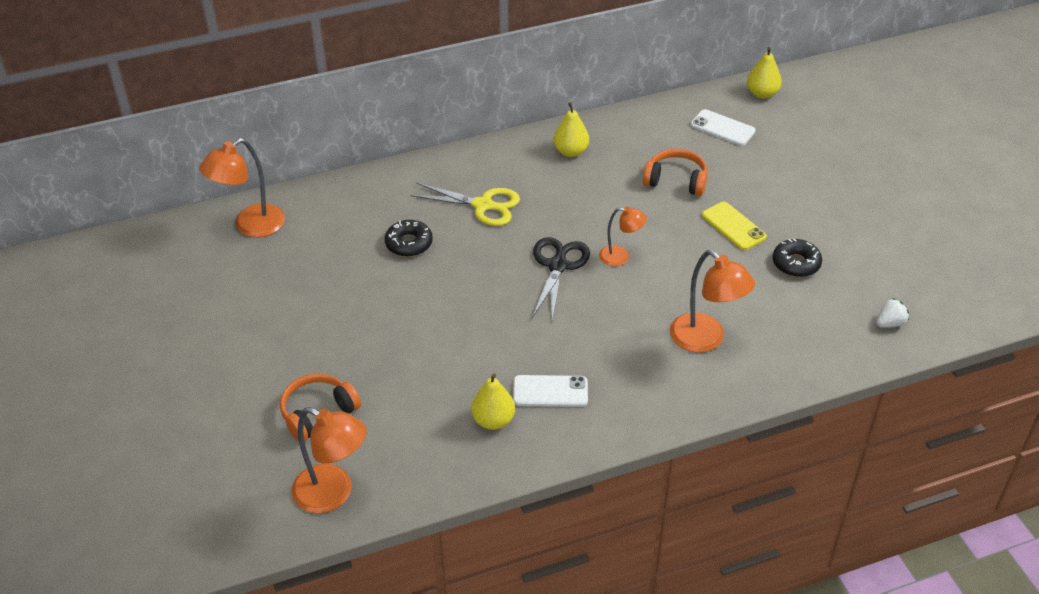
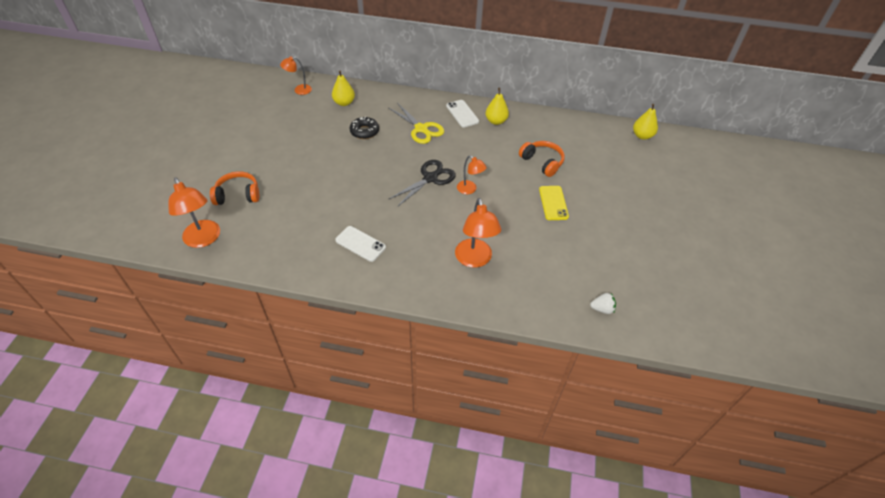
camera: 30 degrees right, 5 degrees up
orange lamp [199,138,285,238] -> orange lamp [280,56,312,95], size x0.59
yellow pear [471,374,515,430] -> yellow pear moved to [332,71,355,106]
white phone [691,109,755,146] -> white phone moved to [446,100,479,127]
black donut [773,239,822,277] -> none

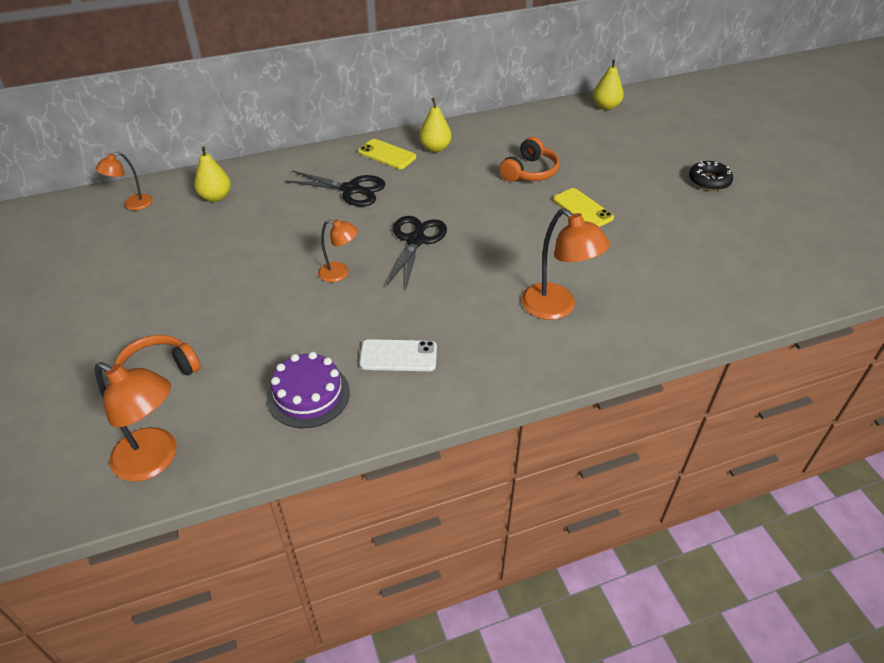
camera: 30 degrees left, 5 degrees down
black donut [350,116,379,139] -> black donut moved to [689,161,733,191]
yellow scissors [389,103,444,144] -> black scissors [285,171,385,206]
white phone [446,100,479,127] -> yellow phone [358,139,416,169]
orange lamp [457,155,487,194] -> orange lamp moved to [318,219,358,282]
orange headphones [519,141,565,177] -> orange headphones turned 105 degrees clockwise [499,137,559,182]
white strawberry [590,293,616,314] -> none
none -> purple cake [267,352,350,428]

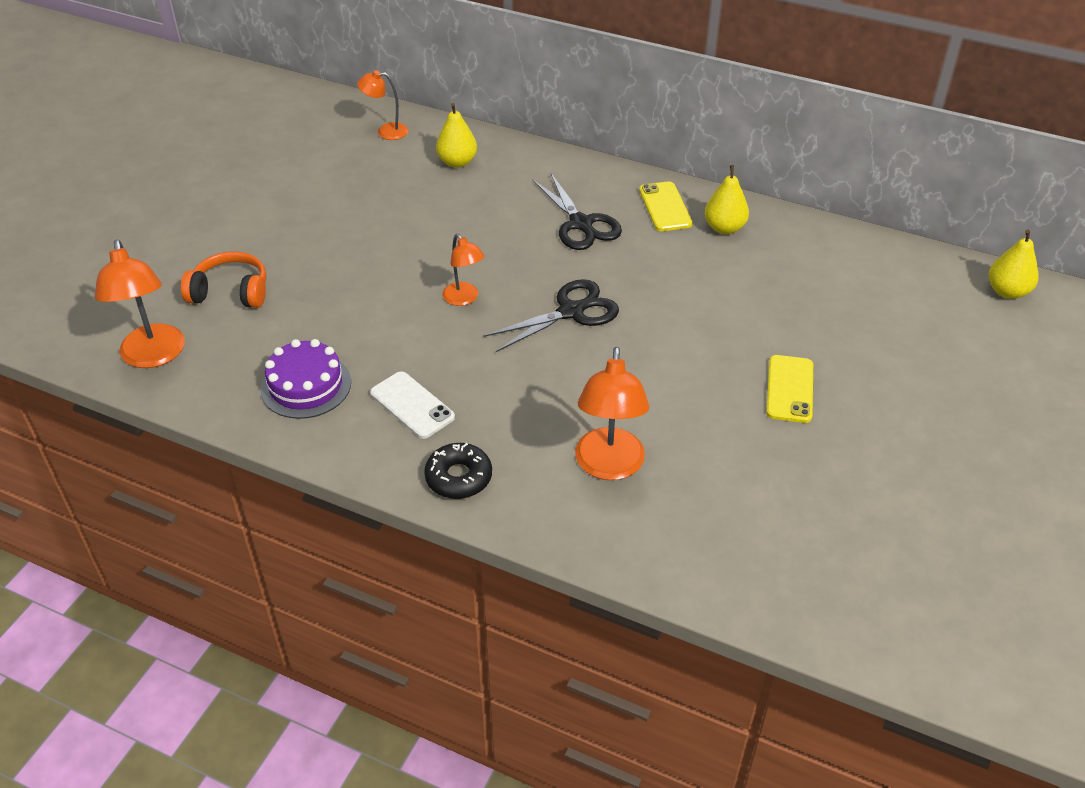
camera: 45 degrees right, 0 degrees up
orange headphones [499,137,559,182] -> none
black donut [689,161,733,191] -> black donut moved to [424,443,492,499]

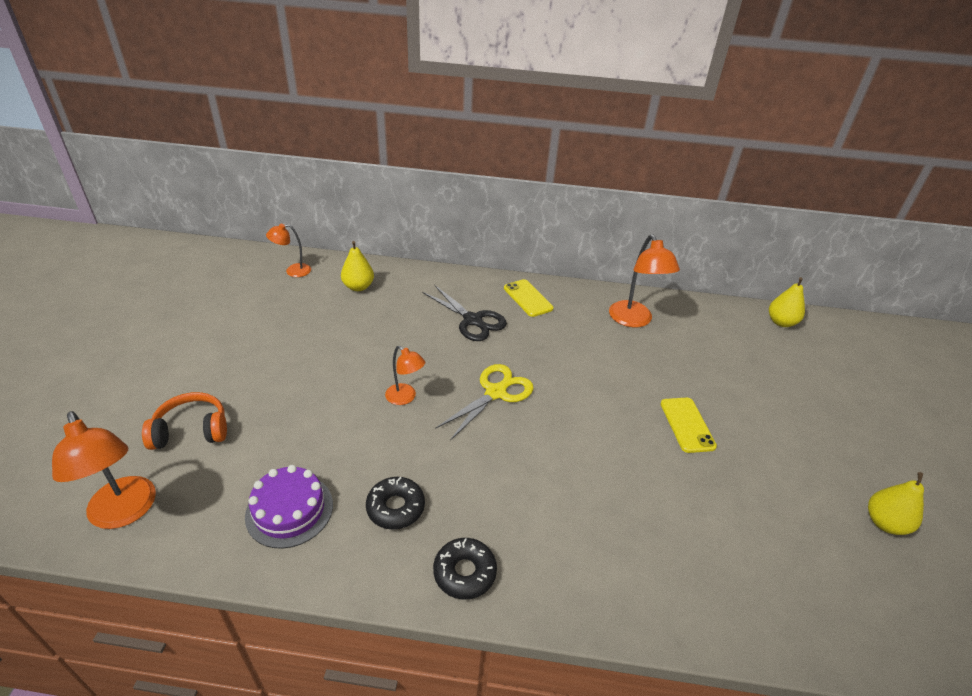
camera: 20 degrees left, 5 degrees down
white phone [370,371,455,439] -> black donut [366,477,425,530]
black scissors [484,279,619,352] -> yellow scissors [435,364,534,441]
orange lamp [575,347,649,480] -> orange lamp moved to [609,234,680,328]
yellow pear [704,165,749,234] -> yellow pear moved to [868,472,924,535]

